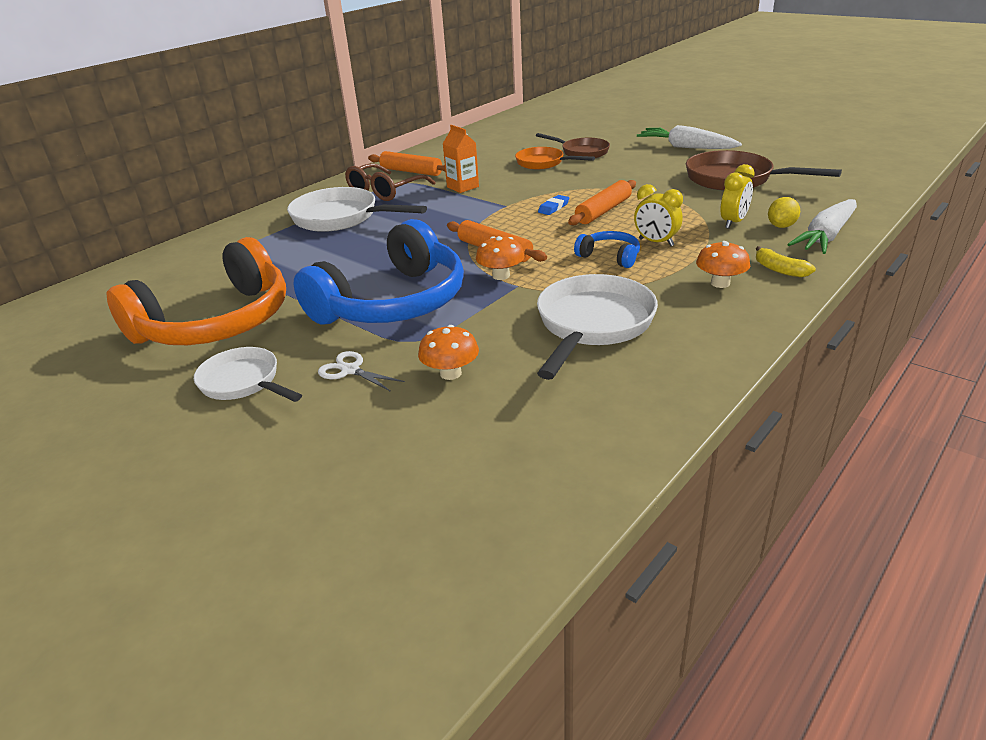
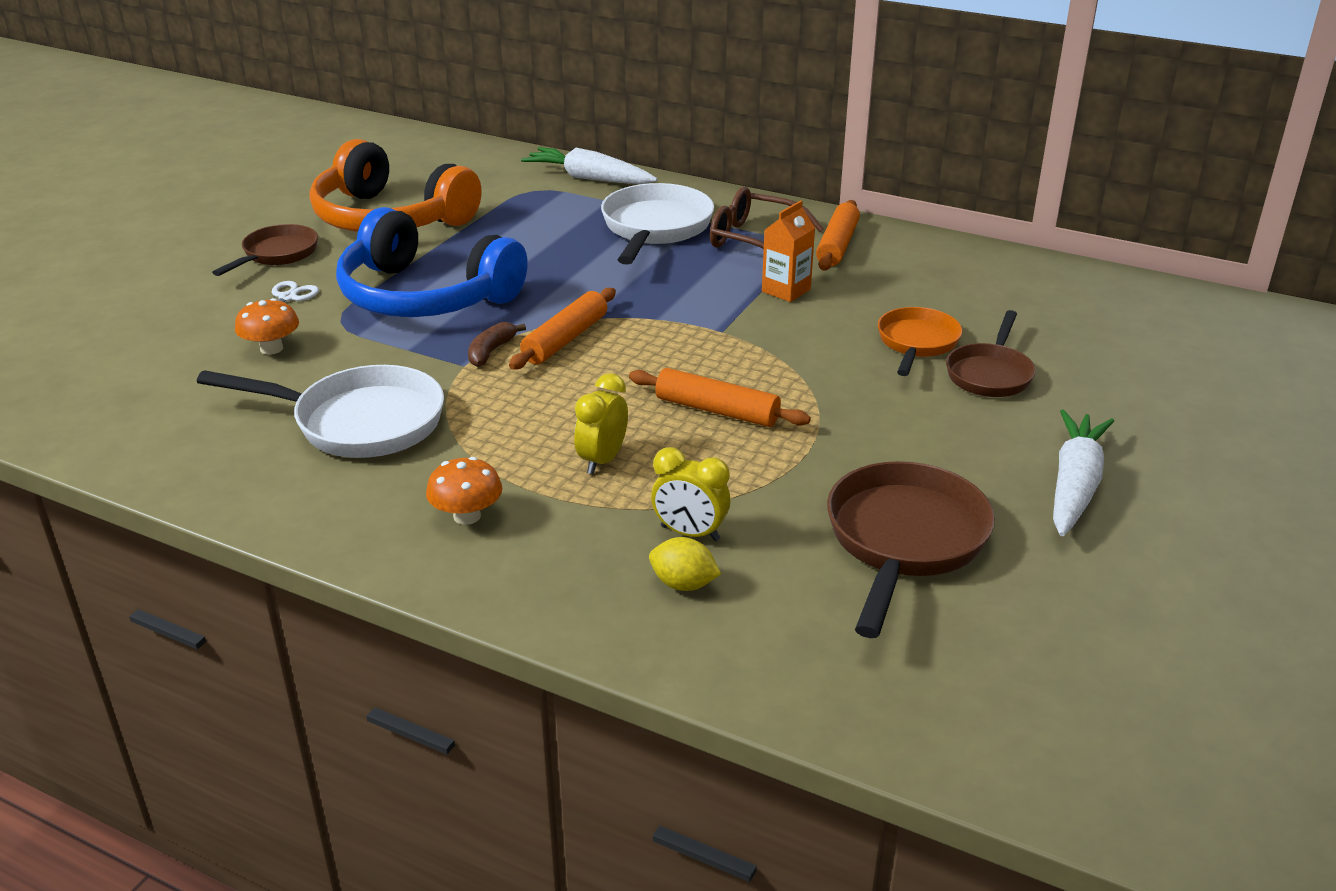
camera: 75 degrees right, 0 degrees up
white pan [194,347,302,402] -> brown pan [212,224,318,276]
orange mushroom [476,236,525,280] -> brown banana [468,322,526,367]
blue eraser [538,195,569,215] -> none
blue headphones [574,231,640,268] -> none
yellow banana [756,246,816,278] -> none
white carrot [787,199,857,254] -> white carrot moved to [521,147,658,184]

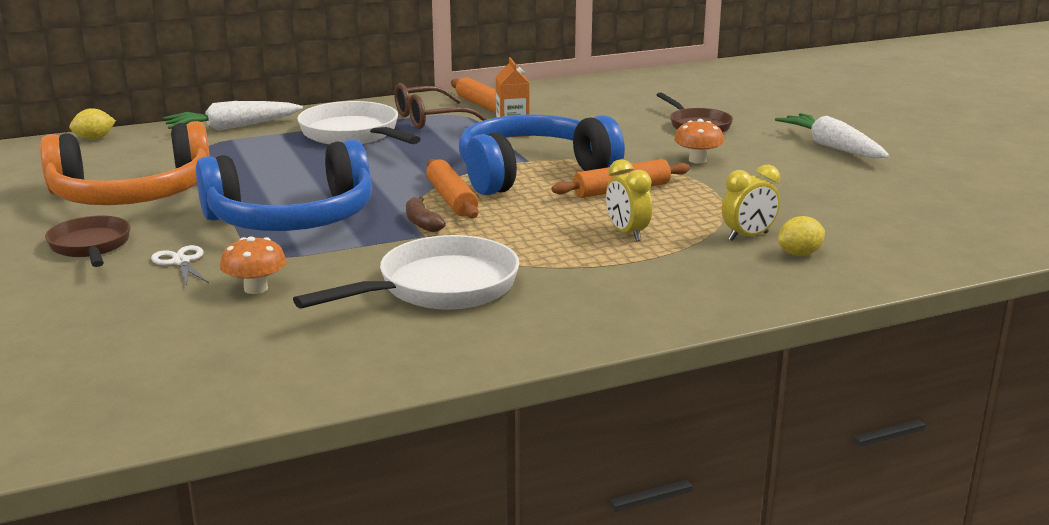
camera: 50 degrees left, 10 degrees down
orange mushroom [426,457,502,525] -> orange mushroom moved to [674,119,724,164]
brown pan [827,461,995,638] -> none
orange pan [878,307,962,376] -> none
none -> yellow lemon [69,108,116,140]
none -> blue headphones [459,114,625,195]

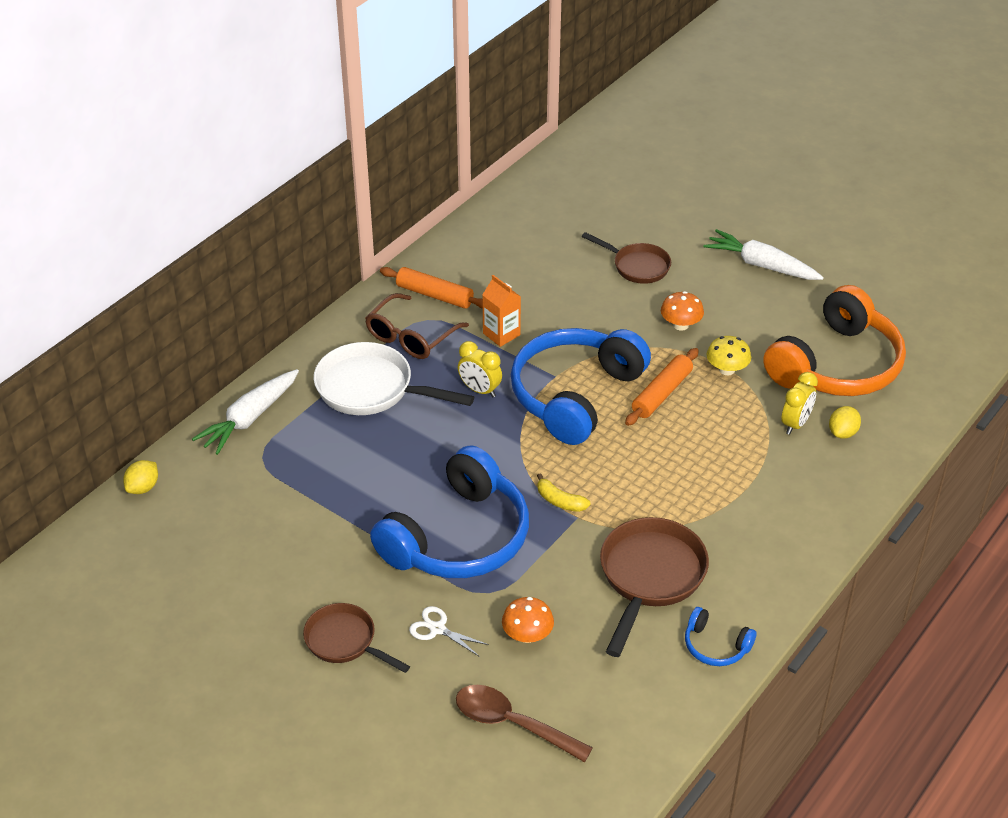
camera: 30 degrees left, 20 degrees up
orange headphones [40,121,210,205] -> orange headphones moved to [763,285,906,396]
white pan [293,235,520,310] -> brown pan [600,517,709,657]
brown banana [406,197,446,232] -> yellow banana [537,473,590,512]
orange rolling pin [426,159,479,218] -> none
yellow clock [606,159,652,241] -> yellow clock moved to [458,341,502,397]
none -> brown spoon [456,685,593,762]
none -> blue headphones [685,607,756,666]
none -> yellow mushroom [706,336,751,375]

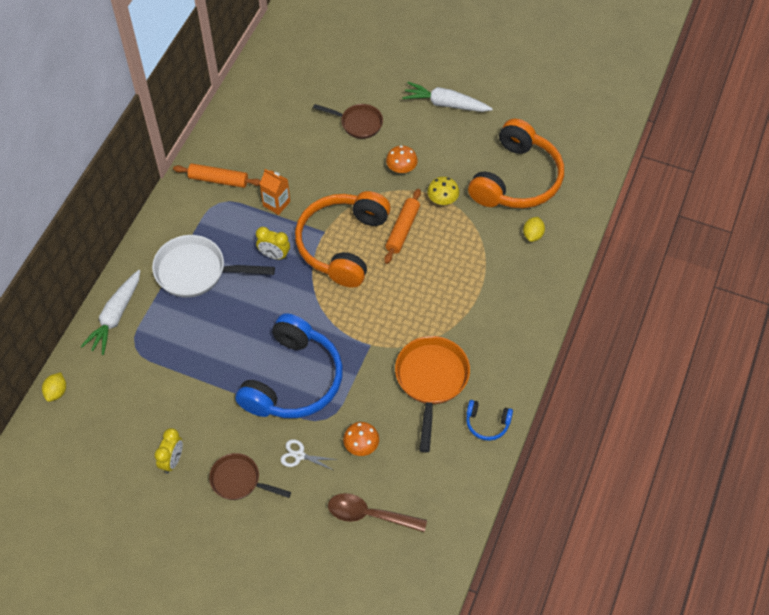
camera: 15 degrees left, 15 degrees up
brown glasses [365,293,469,359] -> none
blue headphones [511,328,651,445] -> orange headphones [295,191,391,288]
yellow banana [537,473,590,512] -> none
brown pan [600,517,709,657] -> orange pan [395,336,470,452]
yellow clock [781,372,818,435] -> yellow clock moved to [154,428,183,474]

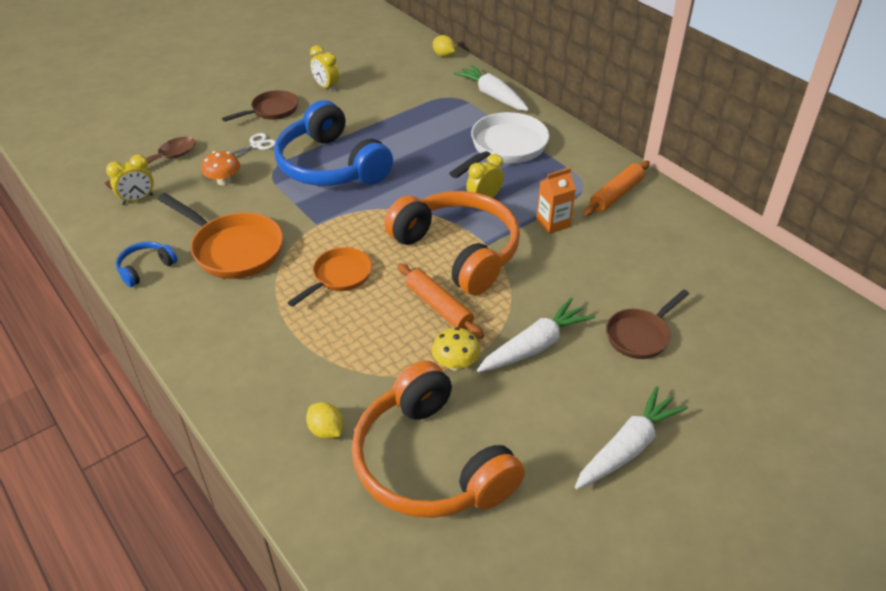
camera: 120 degrees right, 15 degrees down
orange mushroom [386,146,418,173] -> white carrot [477,298,595,372]
none -> yellow clock [106,155,154,205]
none -> orange pan [287,247,372,307]

